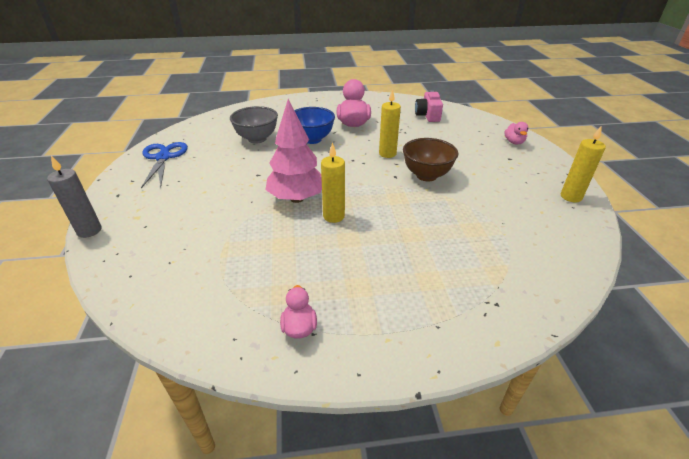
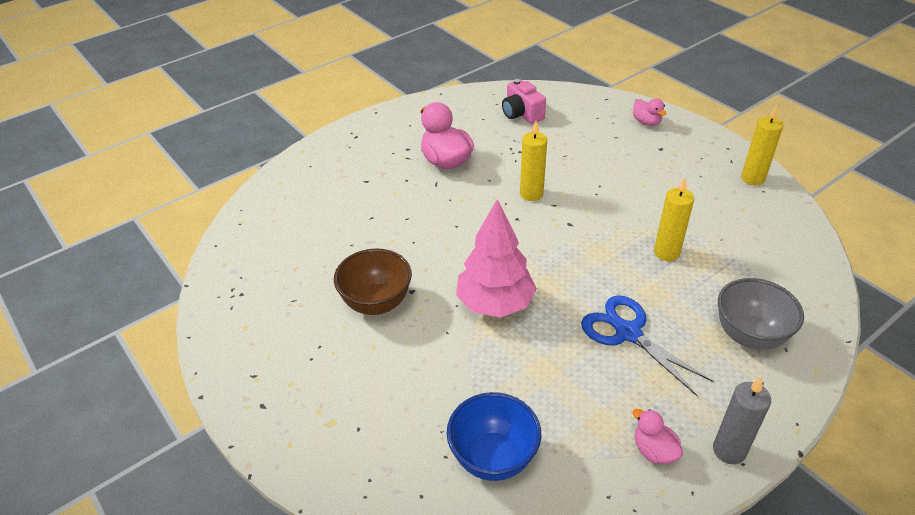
camera: 30 degrees left, 5 degrees up
grey candle [47,156,102,238] -> grey candle moved to [713,377,771,464]
blue scissors [141,142,188,188] -> blue scissors moved to [581,295,714,396]
grey bowl [230,106,278,144] -> grey bowl moved to [718,278,804,350]
blue bowl [294,107,335,144] -> blue bowl moved to [447,392,541,481]
yellow candle [321,142,345,223] -> yellow candle moved to [654,178,694,261]
brown bowl [403,138,458,181] -> brown bowl moved to [334,248,412,315]

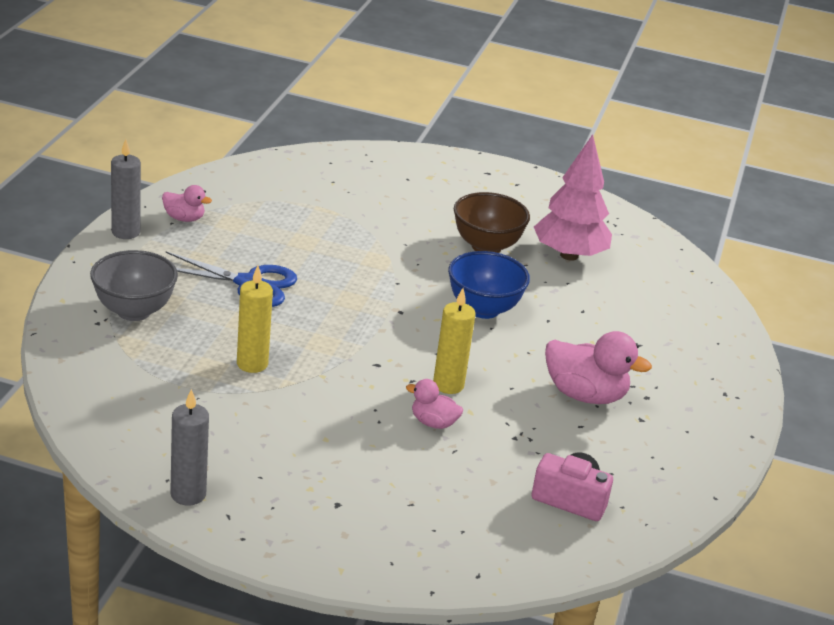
camera: 140 degrees right, 10 degrees down
blue bowl [447,392,541,481] -> blue bowl moved to [448,251,530,319]
pink tree [456,199,537,318] -> pink tree moved to [534,134,612,261]
pink duck [633,98,667,126] -> pink duck moved to [406,379,463,429]
yellow candle [741,105,783,185] -> grey candle [170,389,209,505]

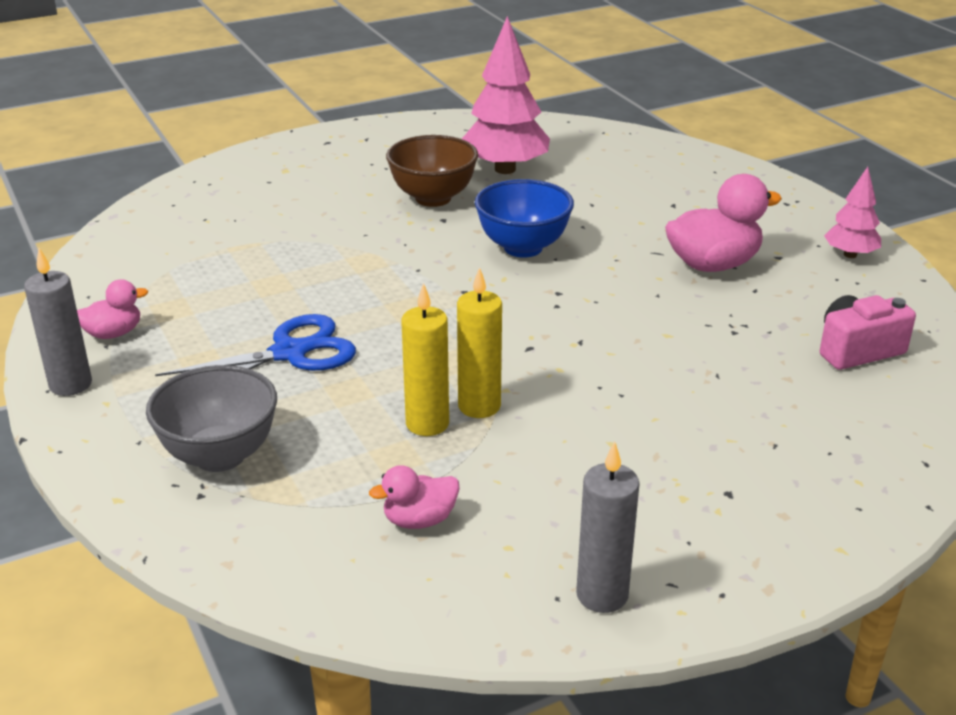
camera: 40 degrees left, 0 degrees up
pink duck [406,379,463,429] -> pink duck moved to [369,465,460,529]
yellow candle [433,288,476,394] -> yellow candle moved to [457,267,502,418]
none -> pink tree [824,167,881,258]

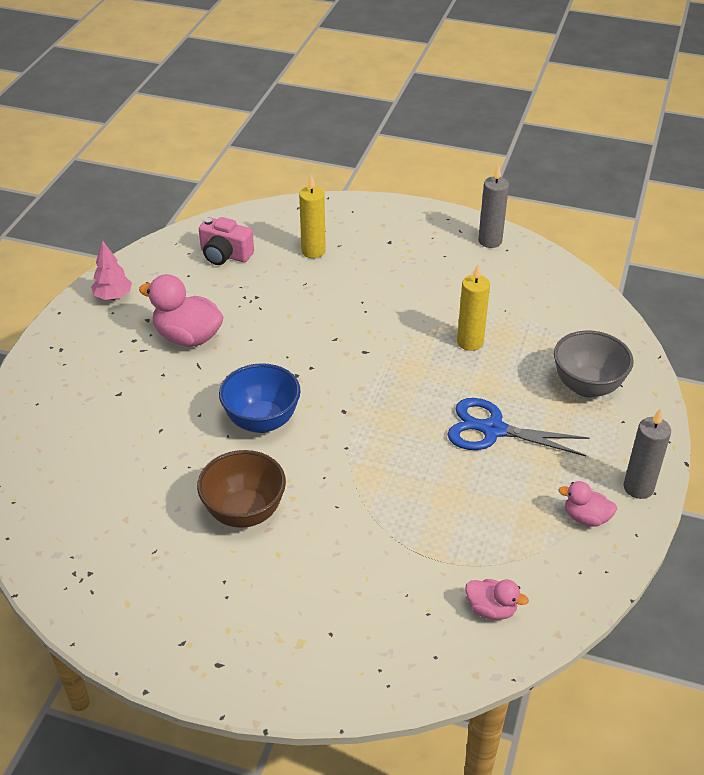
camera: 135 degrees left, 10 degrees up
pink duck [369,465,460,529] -> pink duck moved to [465,579,529,620]
yellow candle [457,267,502,418] -> yellow candle moved to [299,175,326,258]
pink tree [462,16,550,174] -> none

